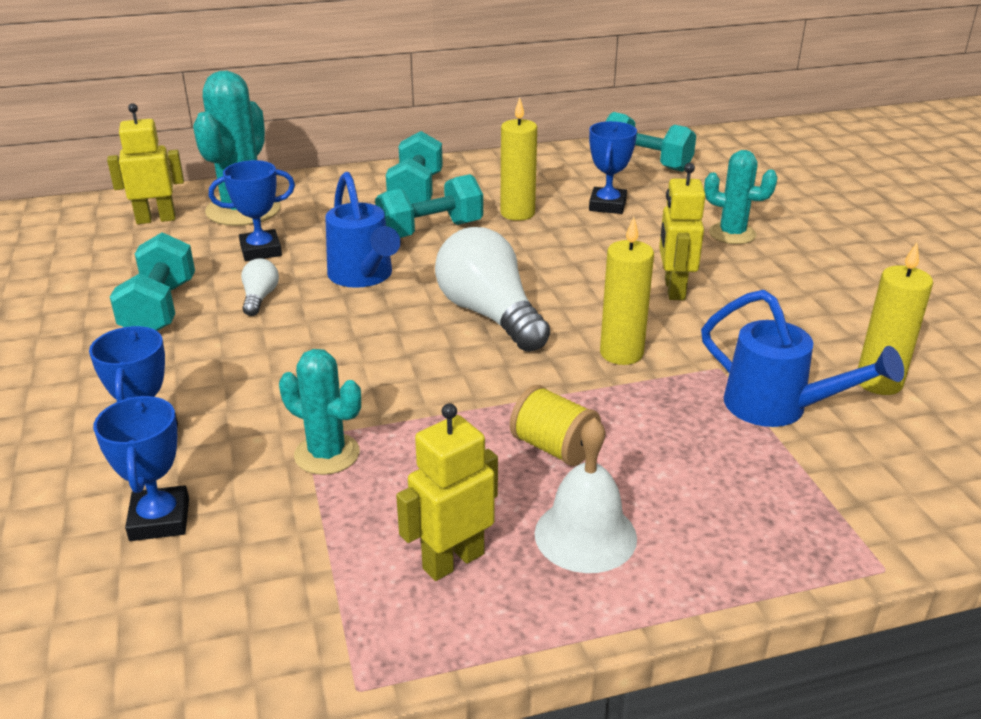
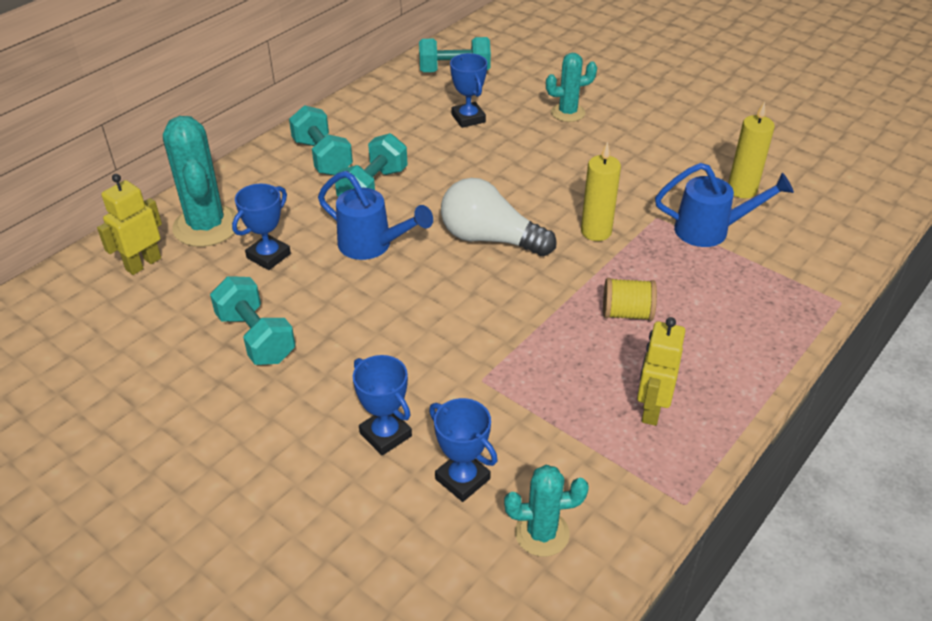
camera: 35 degrees left, 10 degrees up
white light bulb [241,258,279,316] -> none
turquoise cactus [279,349,361,475] -> turquoise cactus moved to [504,465,589,557]
yellow candle [500,97,537,221] -> none
white bell [534,417,637,573] -> none
yellow robot [659,163,706,300] -> none

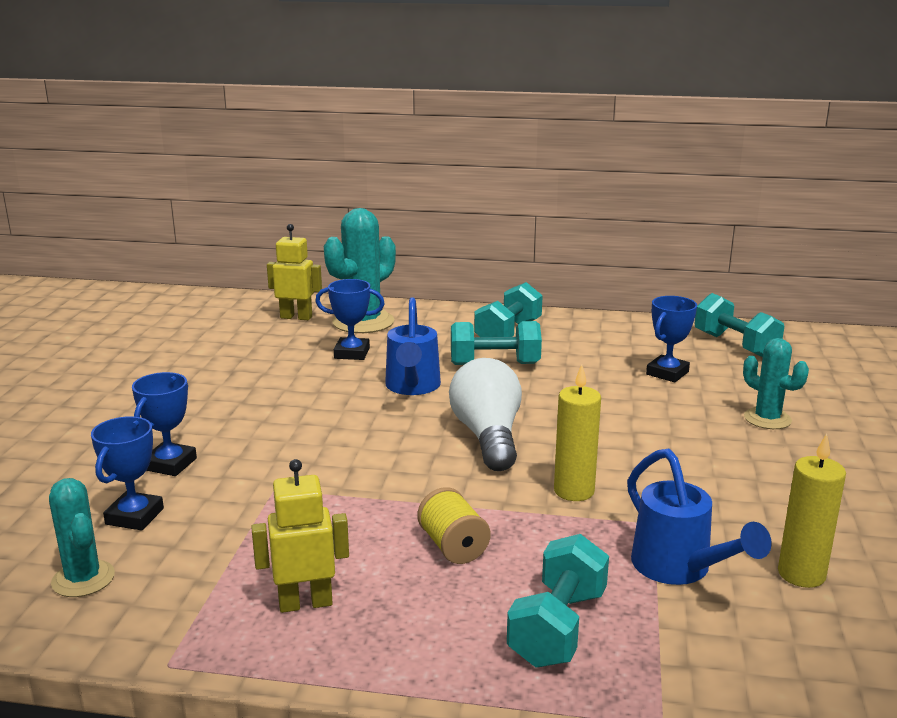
camera: 60 degrees right, 20 degrees down
turquoise dumbbell [210,276,295,365] -> turquoise dumbbell moved to [507,534,609,668]

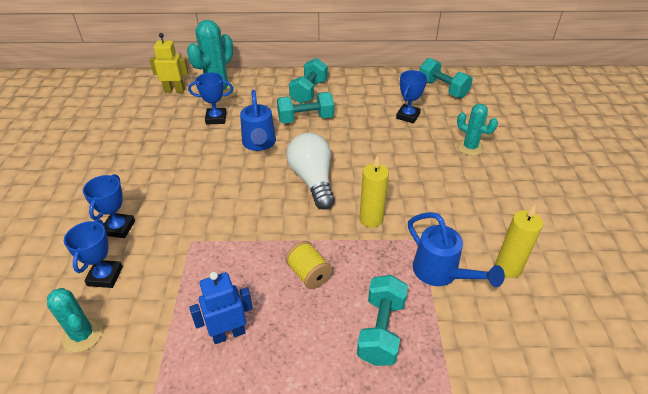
camera: 10 degrees left, 20 degrees up
yellow robot [251,459,349,613] -> blue robot [189,272,253,344]

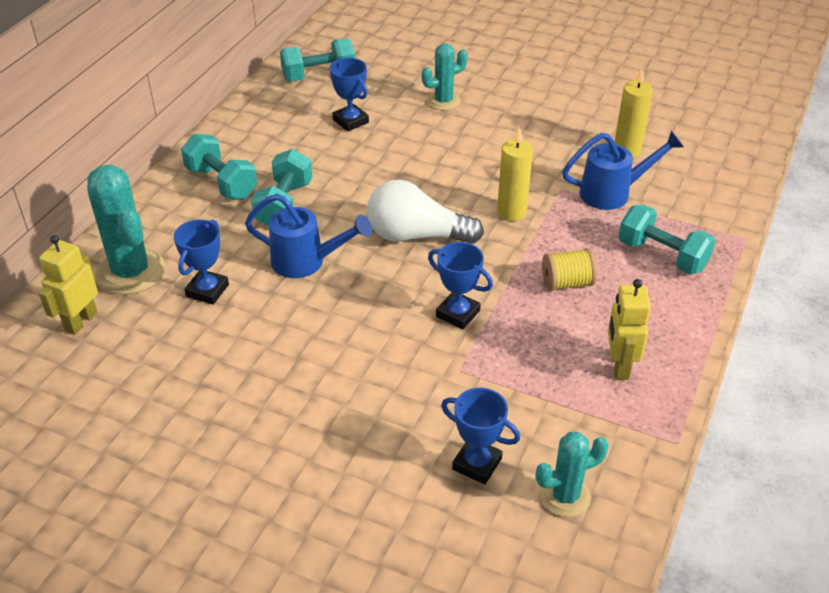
camera: 65 degrees left, 0 degrees up
blue trophy [83,174,135,238] -> blue trophy moved to [428,242,493,329]
blue robot [189,272,253,344] -> yellow robot [608,279,651,380]

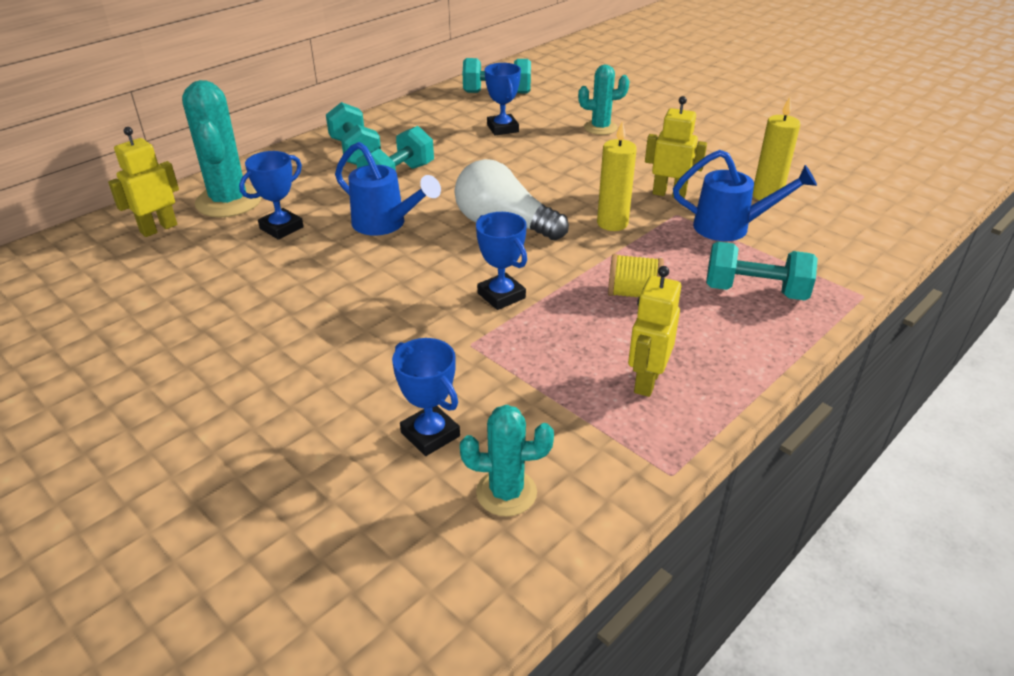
camera: 20 degrees right, 5 degrees down
turquoise dumbbell [618,204,716,275] -> turquoise dumbbell turned 45 degrees counterclockwise [706,241,818,300]
none -> yellow robot [645,96,707,198]

